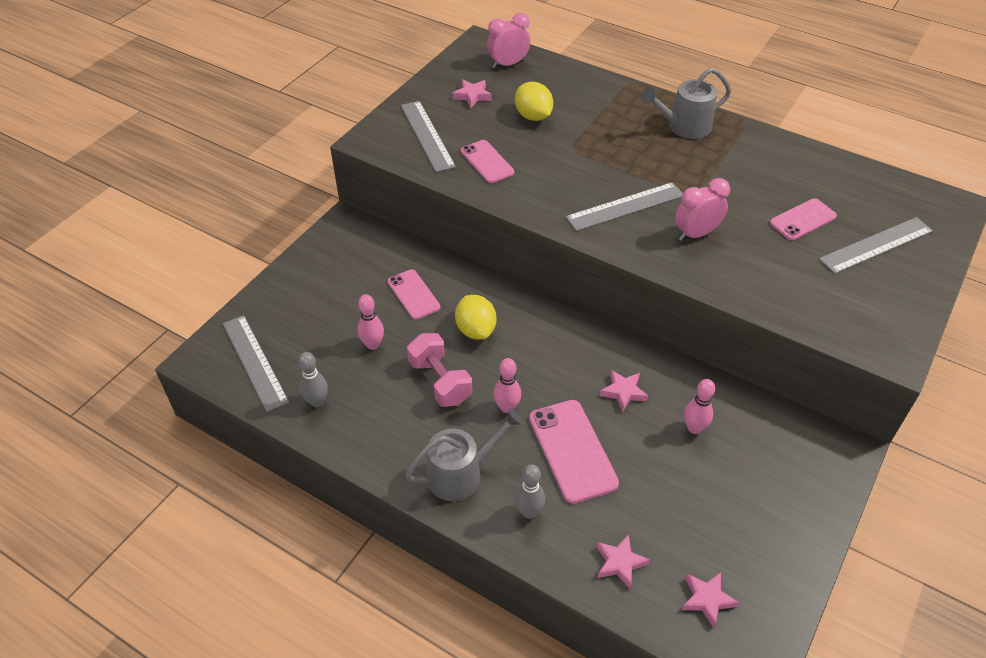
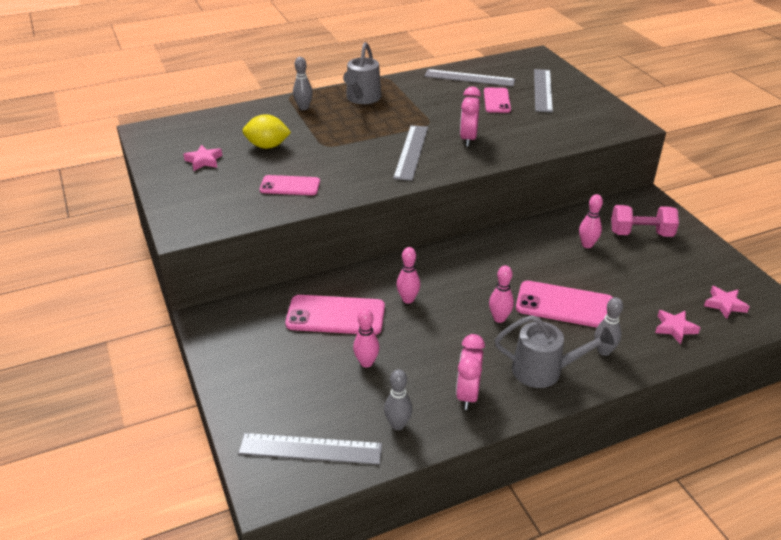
camera: 55 degrees left, 10 degrees down
pink phone [388,269,440,320] -> pink phone [285,295,385,335], size x1.56
grey ruler [401,101,456,172] -> grey ruler moved to [424,69,515,87]
grey watering can [405,408,523,501] -> grey watering can turned 90 degrees clockwise [495,315,614,388]
pink dumbbell [407,333,472,407] -> pink dumbbell moved to [611,205,679,237]
yellow lemon [455,295,496,340] -> pink bowling pin [396,247,420,304]
pink clock [487,13,530,68] -> pink clock moved to [456,334,485,410]
pink star [600,370,648,412] -> none
none -> grey bowling pin [293,57,313,110]

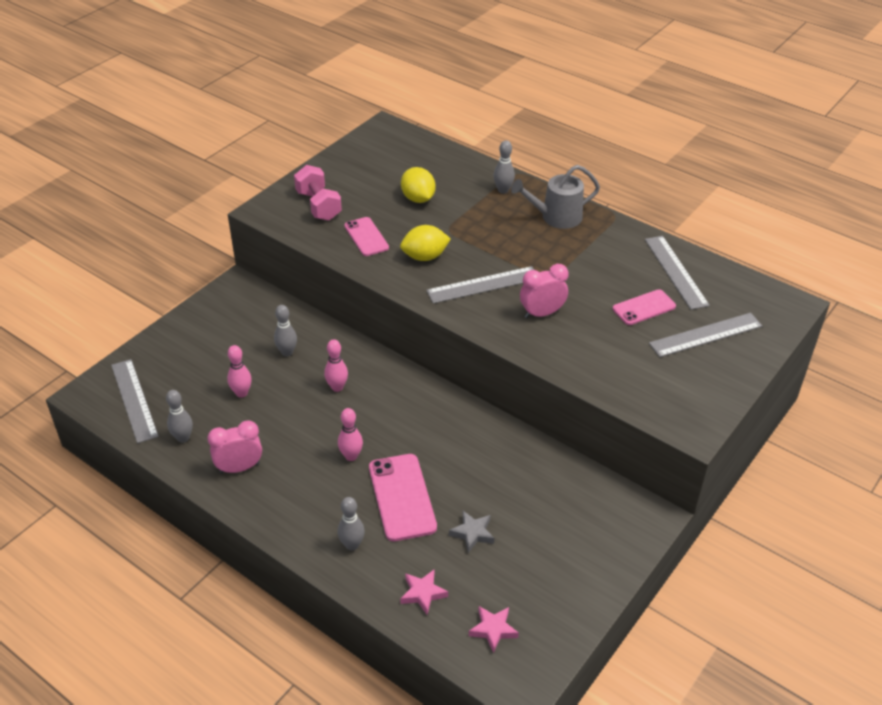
camera: 60 degrees right, 5 degrees up
pink star [183,145,222,171] -> none
pink phone [285,295,385,335] -> grey bowling pin [274,305,297,356]
grey watering can [495,315,614,388] -> none
pink bowling pin [579,194,603,248] -> none
pink dumbbell [611,205,679,237] -> pink dumbbell moved to [294,165,342,221]
none -> yellow lemon [400,225,451,261]
none -> grey star [449,511,494,553]

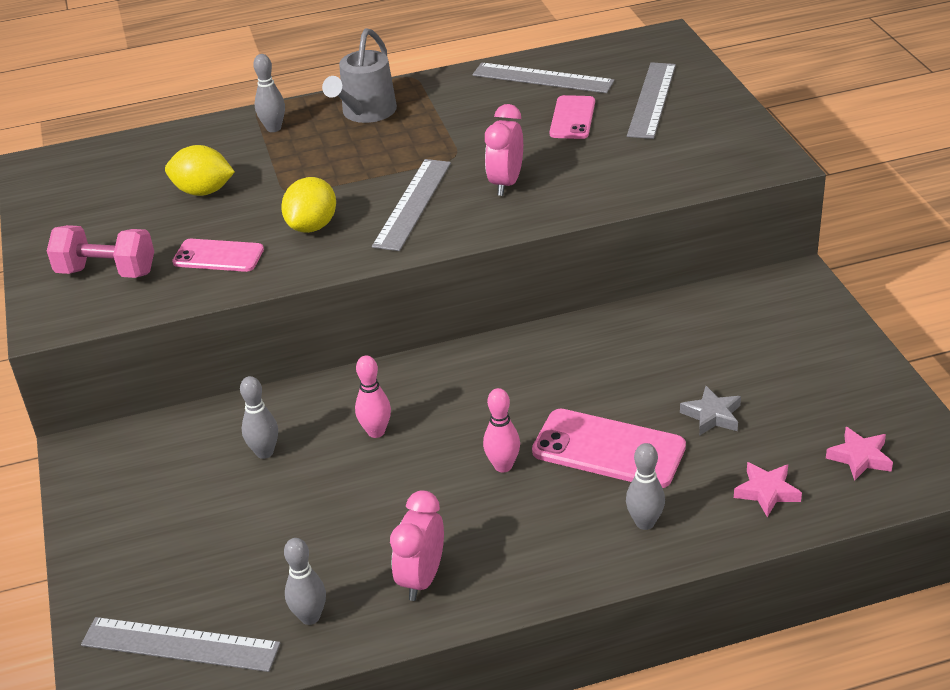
camera: 50 degrees left, 5 degrees down
pink bowling pin [227,345,252,398] -> none

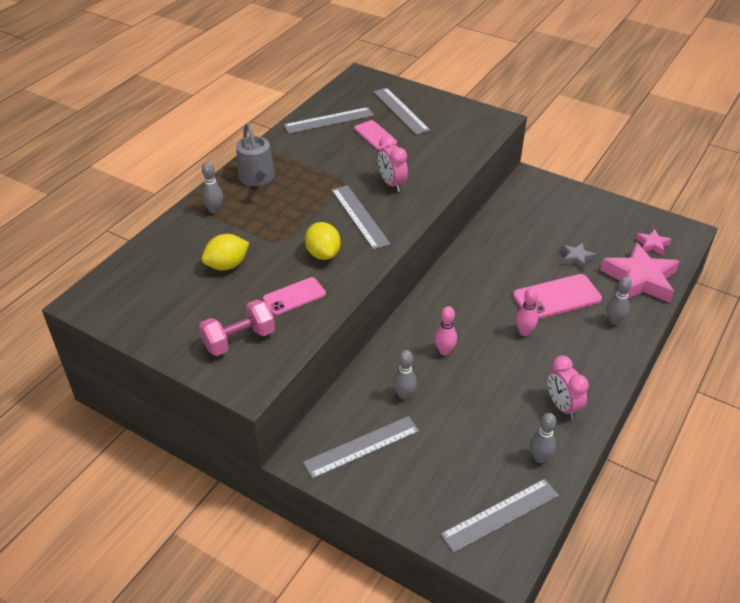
camera: 45 degrees left, 5 degrees up
pink star [734,462,802,517] -> pink star [600,242,680,303], size x2.15
none -> grey ruler [303,416,419,479]

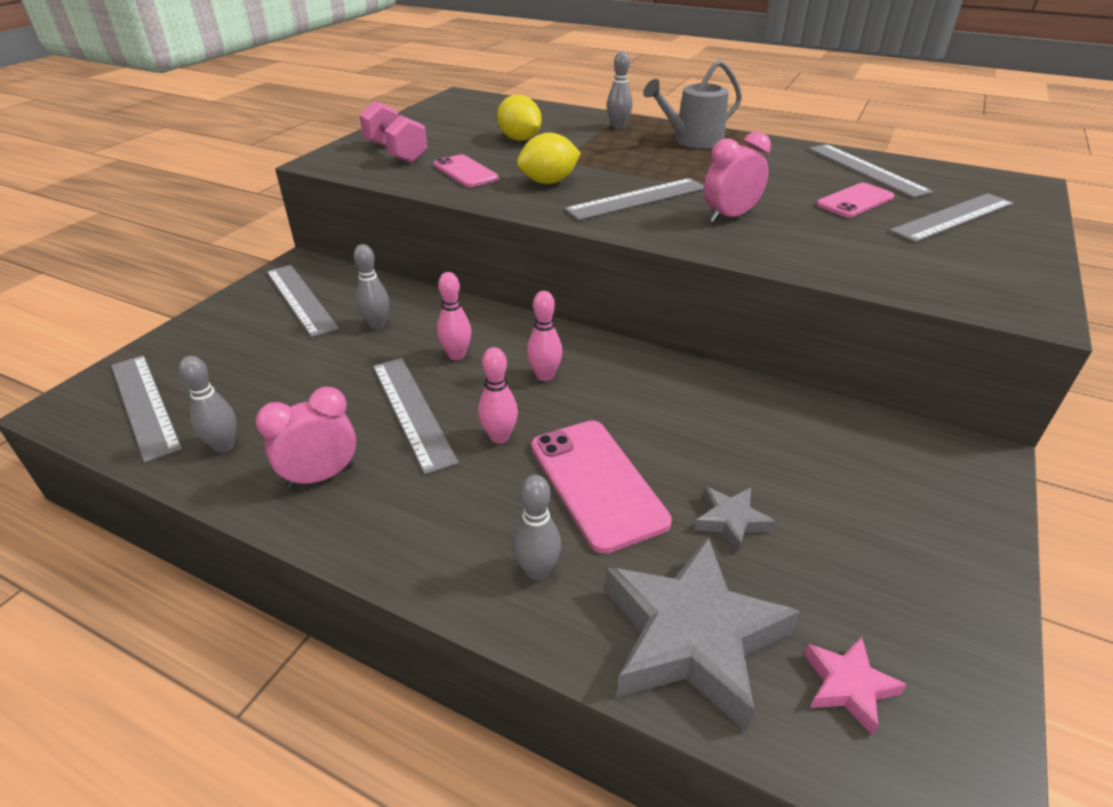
camera: 85 degrees right, 5 degrees down
pink star [600,242,680,303] -> grey star [605,537,800,732]
none -> grey ruler [373,358,459,475]
none -> pink bowling pin [527,291,563,381]

